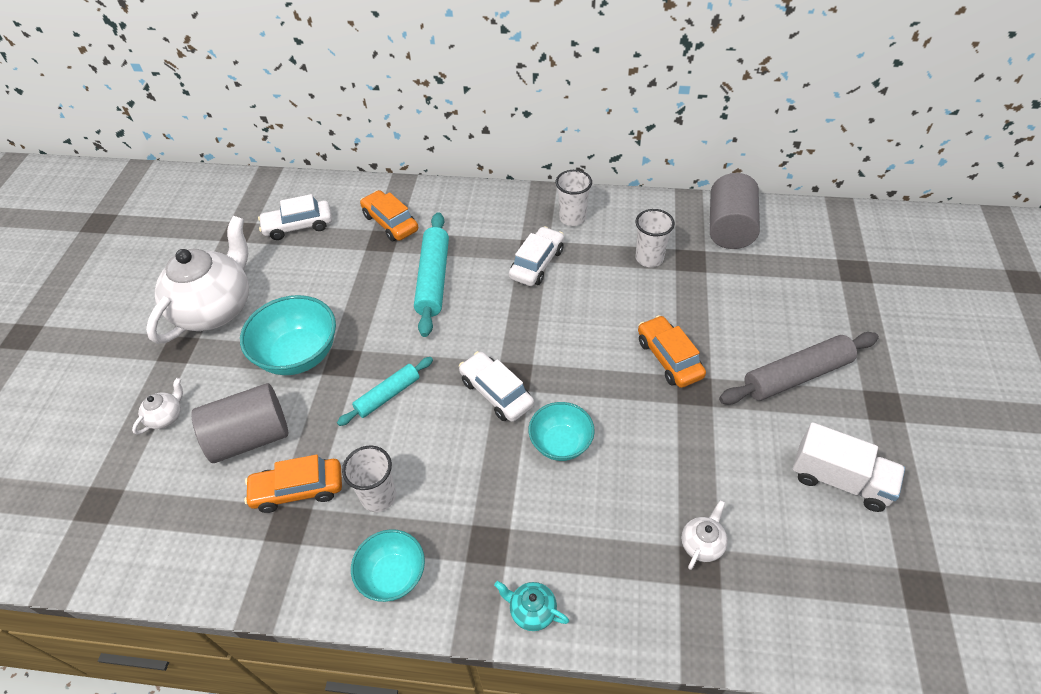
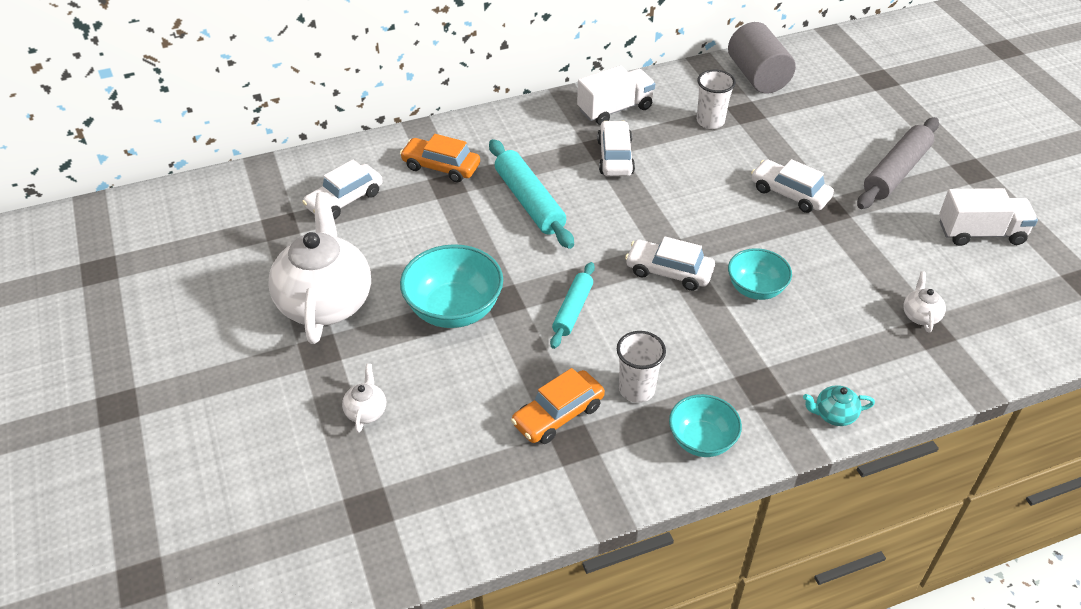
camera: 30 degrees left, 5 degrees down
grey cylinder [191,383,288,463] -> none
white cup [556,170,592,226] -> white truck [577,65,655,125]
orange car [638,315,706,388] -> white car [751,159,834,213]

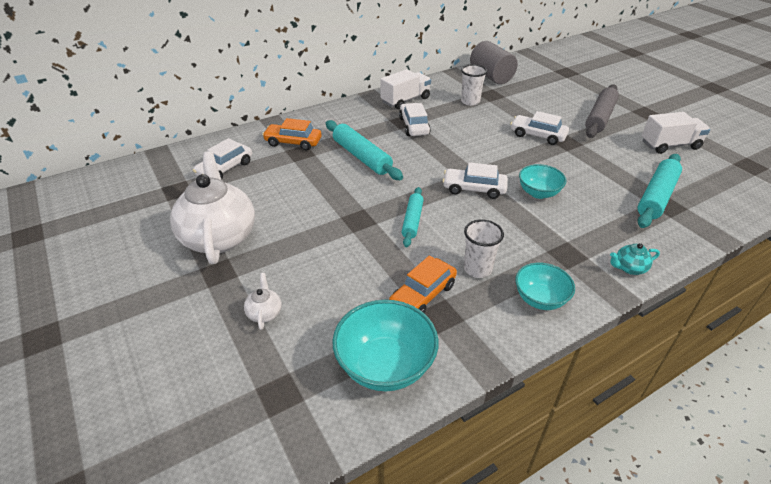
camera: 10 degrees left, 5 degrees down
turquoise bowl [400,244,503,328] -> turquoise bowl moved to [332,300,439,391]
white teapot [903,271,946,332] -> turquoise rolling pin [637,154,682,228]

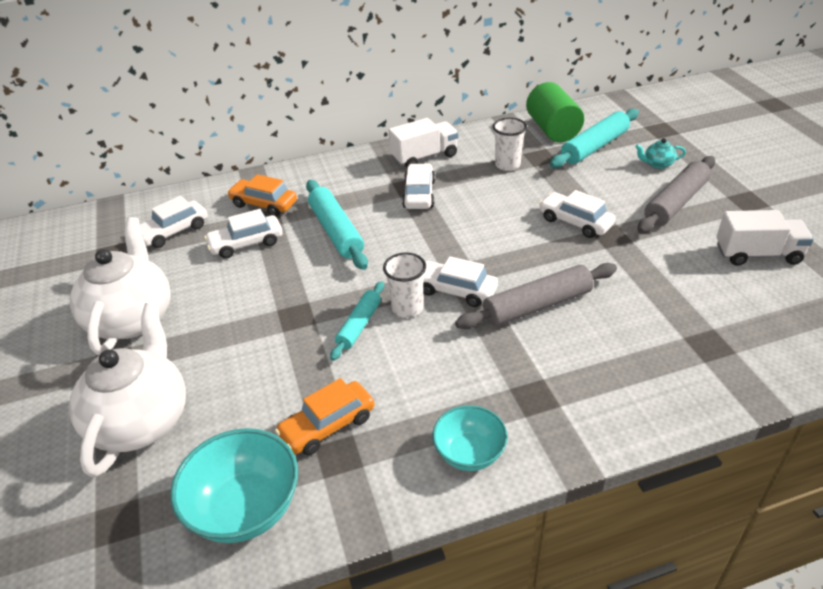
camera: 15 degrees right, 0 degrees up
white teapot [244,273,282,330] -> white teapot [69,303,186,477], size x2.49
white cup [464,219,504,278] -> white cup moved to [383,252,426,318]
grey cylinder [470,41,518,84] -> green cylinder [526,82,584,142]
turquoise bowl [519,164,567,199] -> grey rolling pin [455,263,617,329]
turquoise teapot [610,243,660,275] -> turquoise teapot moved to [635,138,686,169]
turquoise rolling pin [637,154,682,228] -> turquoise rolling pin moved to [550,109,639,168]
none -> white car [204,209,283,259]

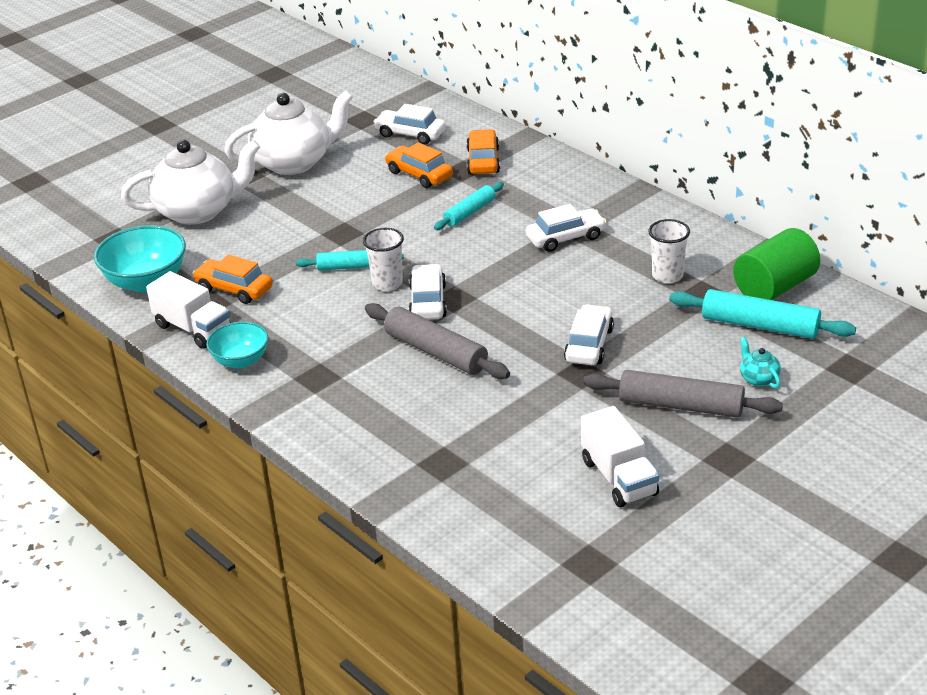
camera: 65 degrees right, 5 degrees down
white car [204,209,283,259] -> orange car [385,142,453,188]
turquoise rolling pin [306,180,368,270] -> turquoise rolling pin [434,182,504,230], size x0.62
white truck [389,118,459,167] -> white truck moved to [146,271,231,349]

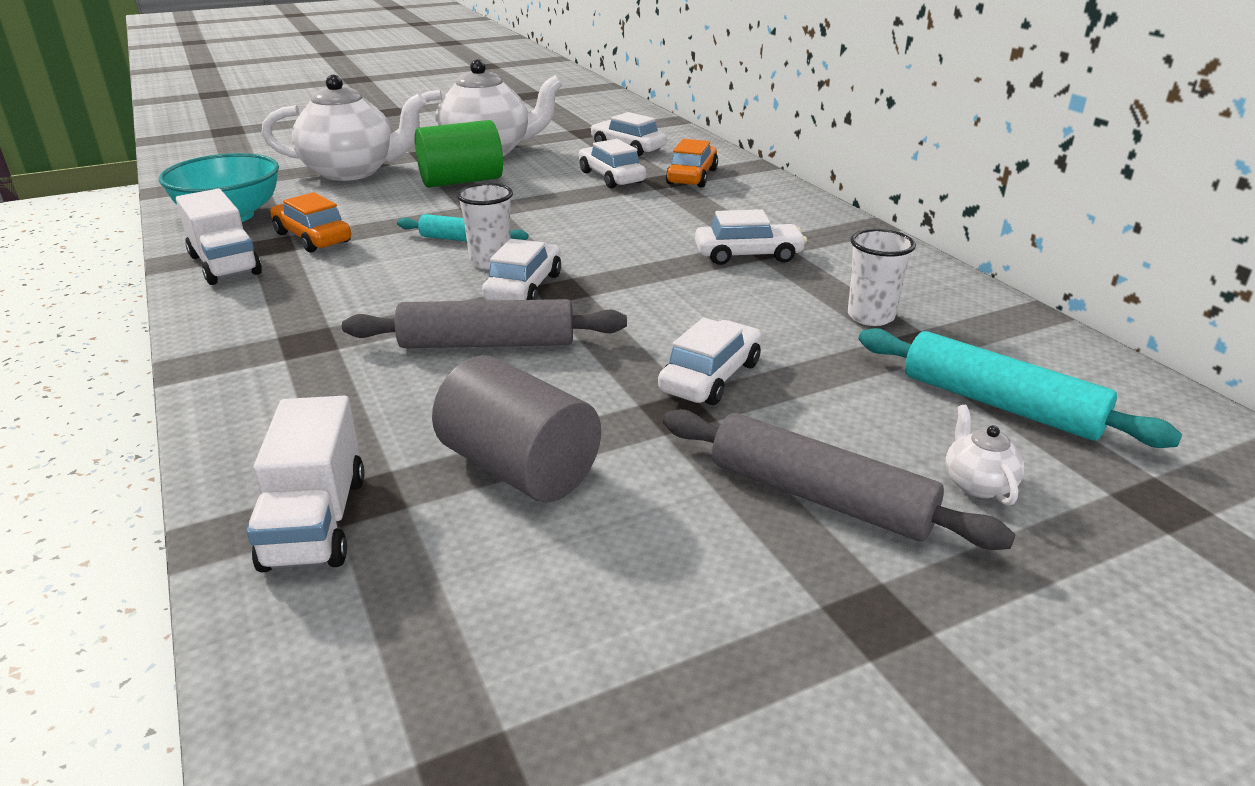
camera: 15 degrees right, 5 degrees down
turquoise bowl [206,322,269,368] -> none
grey rolling pin [365,303,510,379] -> grey rolling pin turned 60 degrees counterclockwise [342,299,627,348]
orange car [385,142,453,188] -> white car [579,139,646,189]
turquoise rolling pin [434,182,504,230] -> none
white truck [581,406,659,507] -> white truck moved to [246,396,365,573]
green cylinder [733,228,820,300] -> green cylinder moved to [415,120,503,188]
turquoise teapot [740,337,781,389] -> white teapot [945,405,1025,505]
none -> grey cylinder [432,355,601,502]

